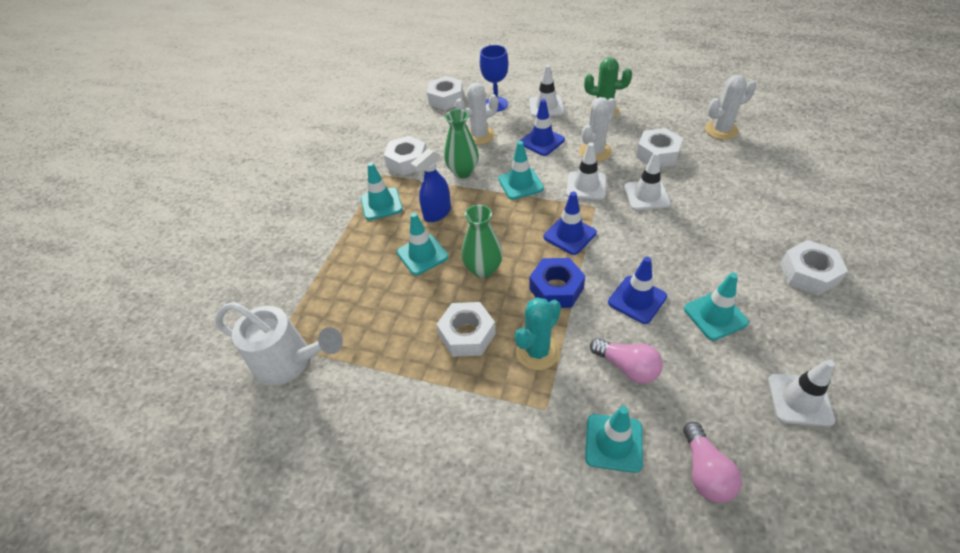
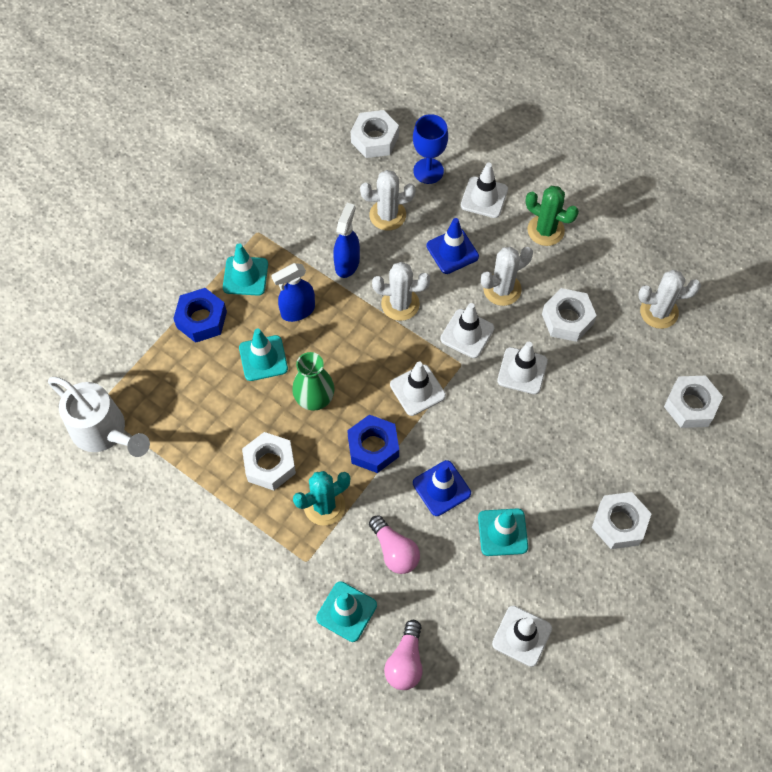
camera: 15 degrees right, 15 degrees up
white nut [384,136,426,176] -> white nut moved to [664,376,723,428]
green vase [444,109,479,178] -> blue spray bottle [333,203,360,278]
turquoise traffic cone [498,141,544,200] -> white cactus [372,262,430,321]
blue traffic cone [544,192,597,255] -> white traffic cone [390,362,446,416]
none -> blue nut [173,288,227,343]

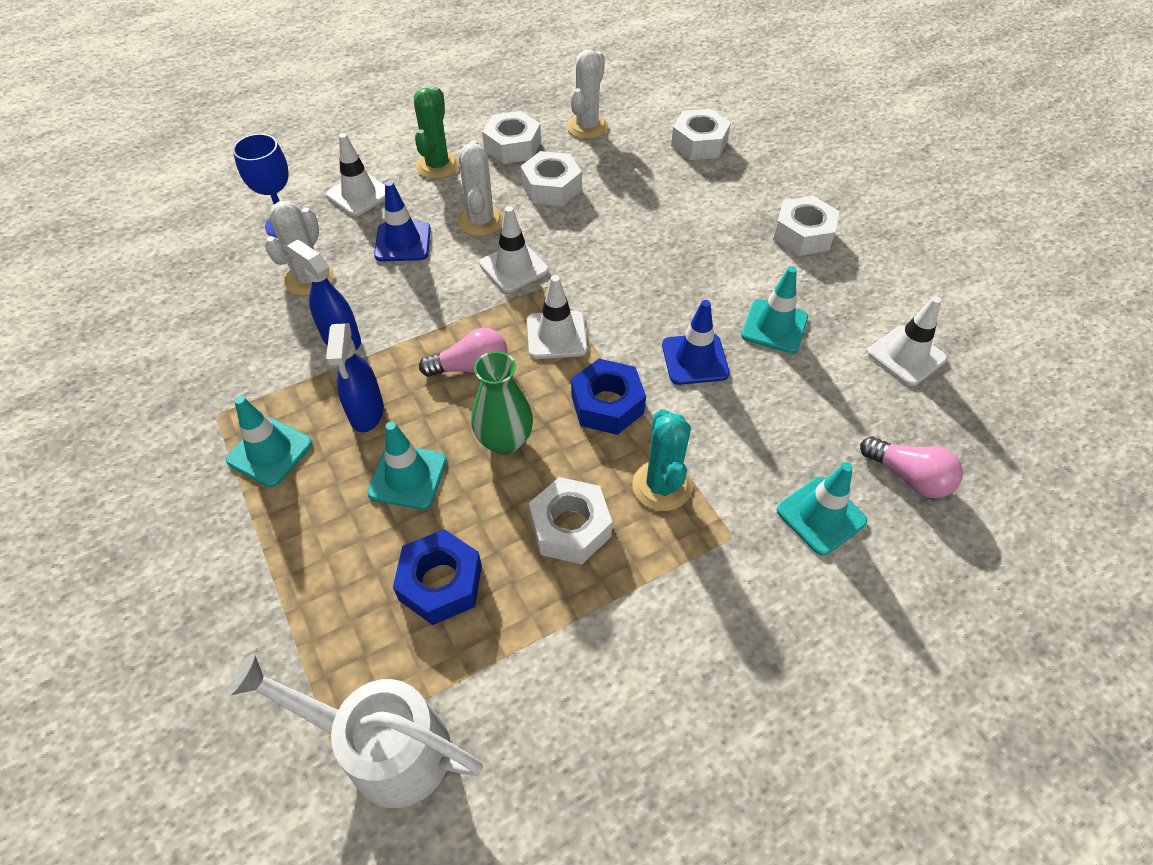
camera: 65 degrees left, 10 degrees down
white watering can [48,377,150,457] -> white watering can turned 135 degrees counterclockwise [227,653,483,808]
blue nut [173,288,227,343] -> blue nut moved to [393,529,482,625]
white nut [351,110,399,158] -> white nut moved to [482,111,541,164]
pink light bulb [369,515,420,574] -> pink light bulb moved to [419,328,508,377]
white cactus [372,262,430,321] -> none
white traffic cone [497,342,548,394] -> none
green cactus [526,186,579,246] -> green cactus turned 45 degrees counterclockwise [414,87,459,179]

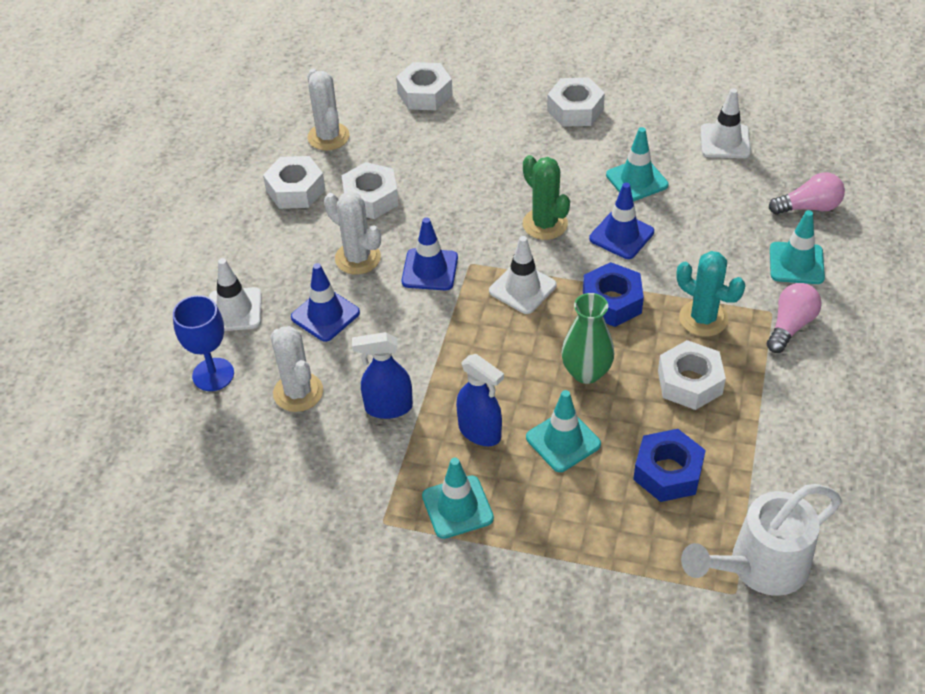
camera: 45 degrees left, 5 degrees down
green cactus [414,87,459,179] -> green cactus moved to [523,155,570,240]
pink light bulb [419,328,508,377] -> pink light bulb moved to [767,283,822,353]
white traffic cone [480,206,549,293] -> blue traffic cone [402,217,458,290]

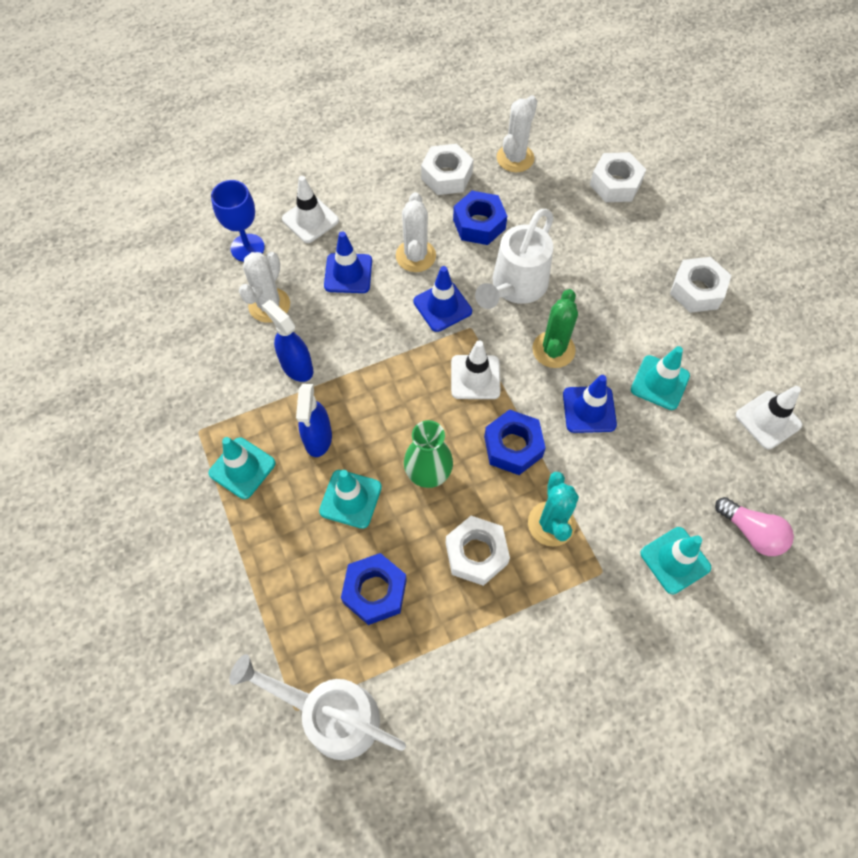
camera: 50 degrees right, 15 degrees up
white nut [341,162,398,219] -> blue nut [453,191,507,245]
pink light bulb [767,283,822,353] -> none
none -> white watering can [475,209,554,309]

